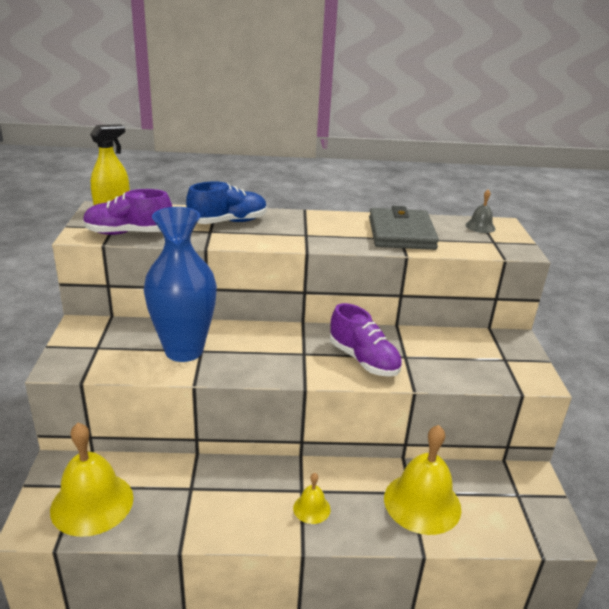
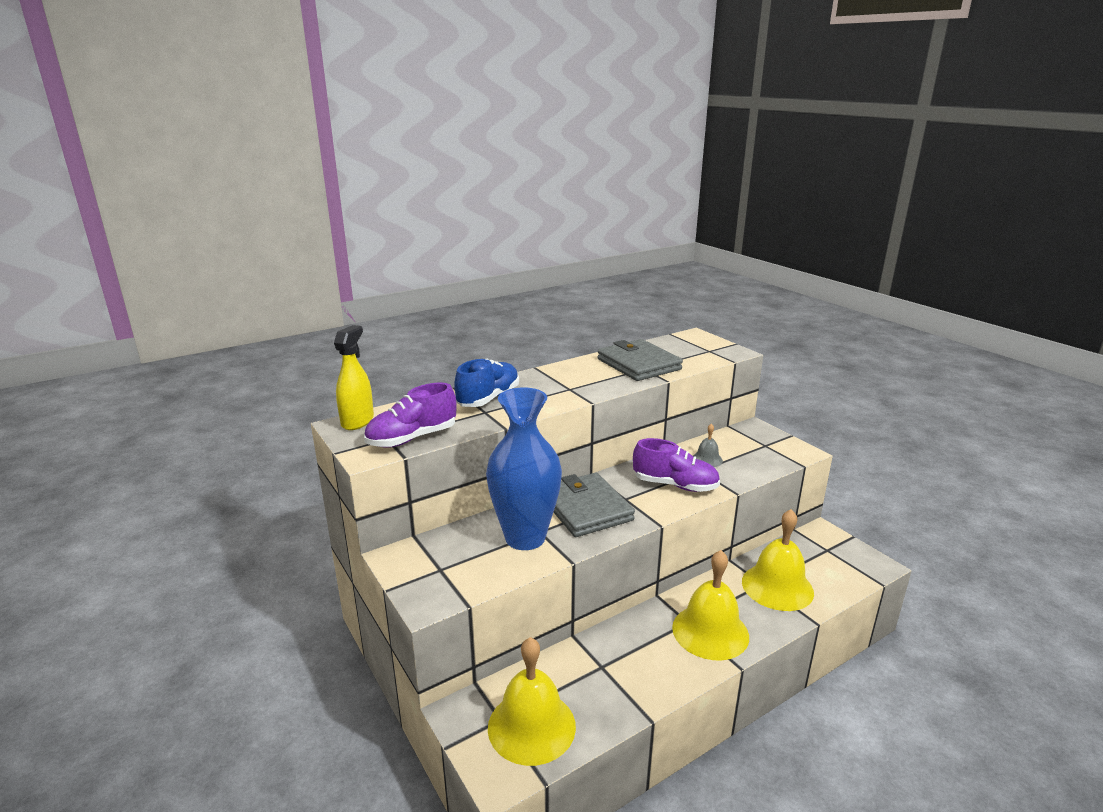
camera: 30 degrees left, 5 degrees down
yellow bell [293,473,331,524] -> yellow bell [672,550,749,660], size x2.10
grey bell [466,189,496,233] -> grey bell moved to [693,424,723,467]
none -> grey wallet [554,473,635,537]

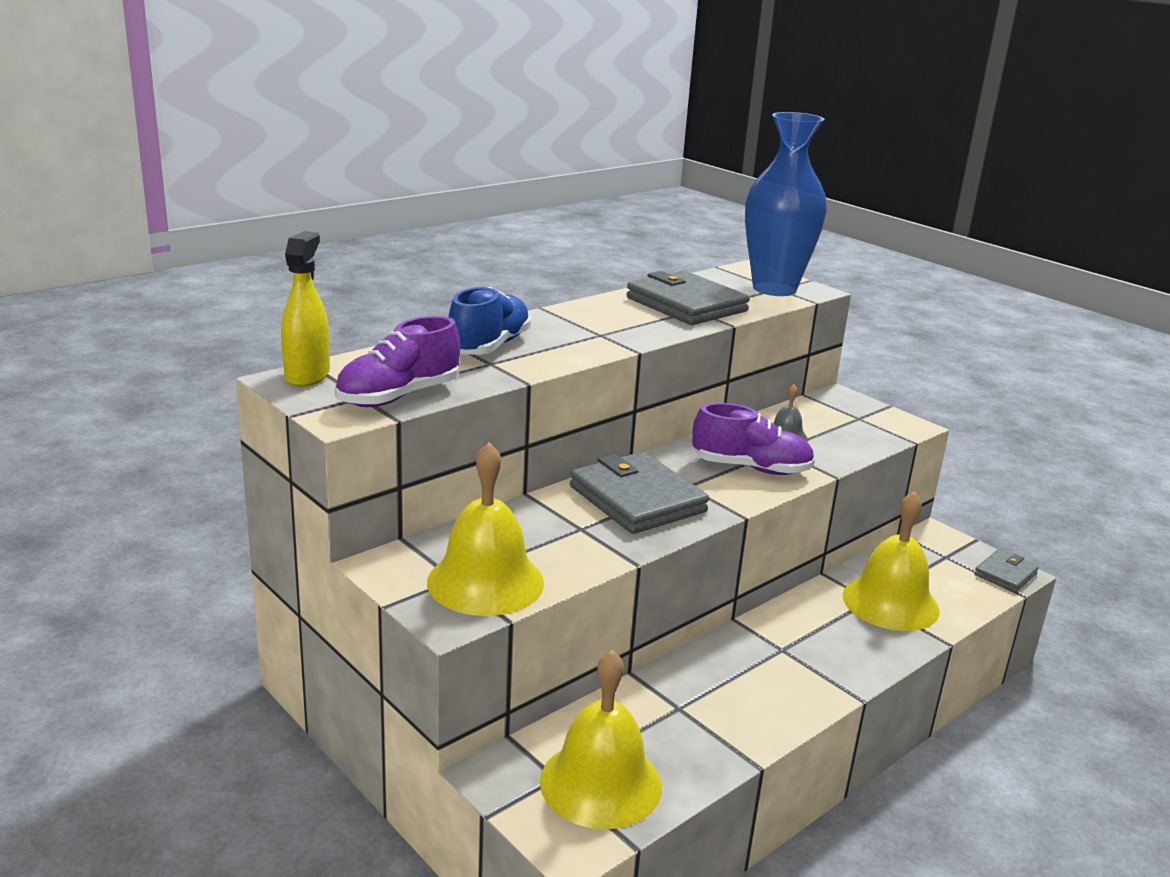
camera: 10 degrees left, 0 degrees up
blue vase [486,387,562,550] -> blue vase moved to [745,112,827,296]
yellow bell [672,550,749,660] -> yellow bell moved to [427,442,544,616]
none -> grey wallet [974,550,1039,592]

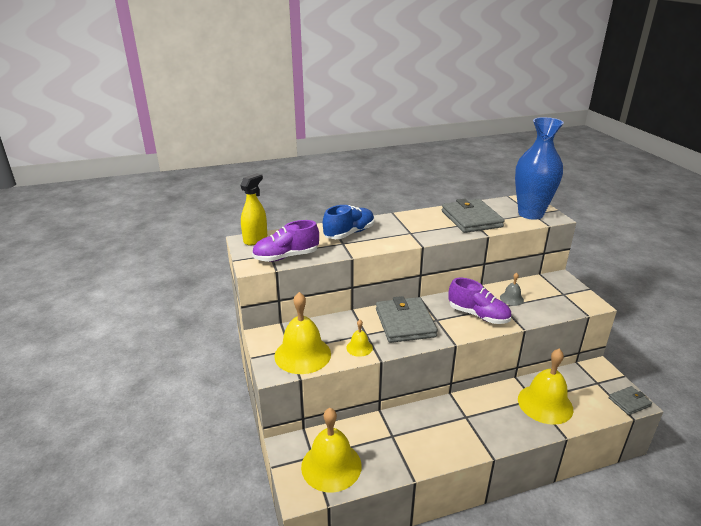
camera: 25 degrees right, 5 degrees up
none -> yellow bell [346,320,373,357]

